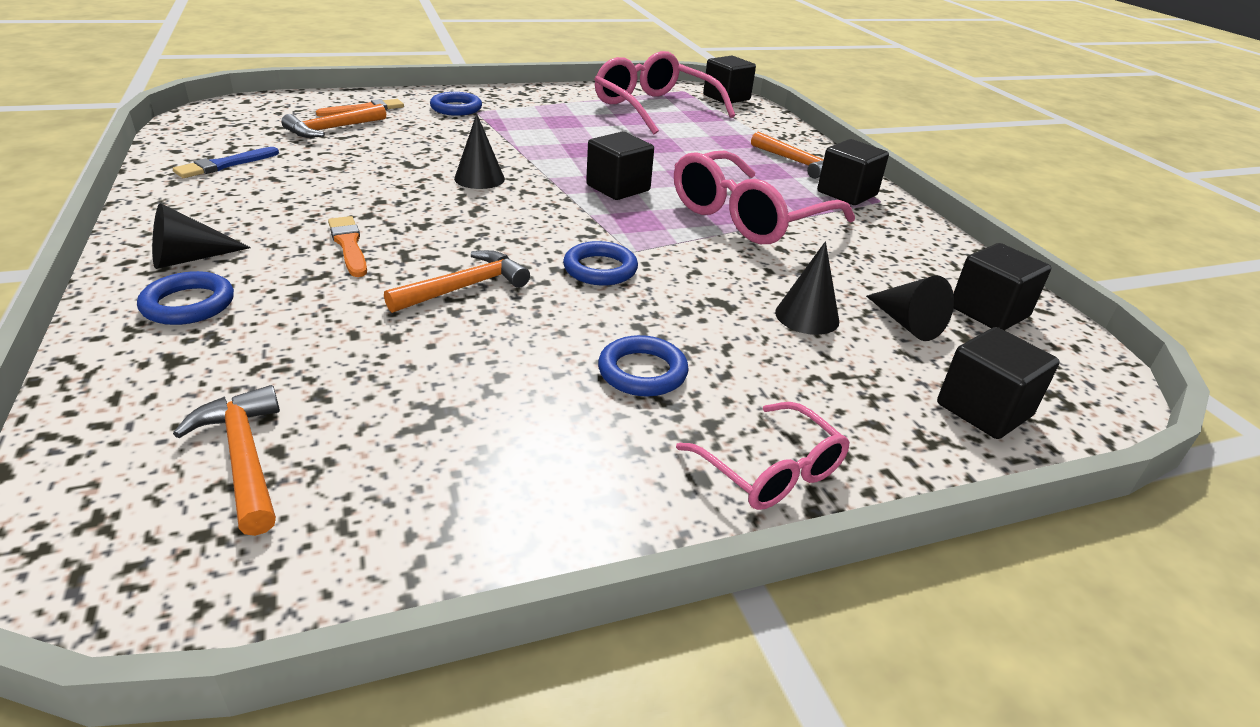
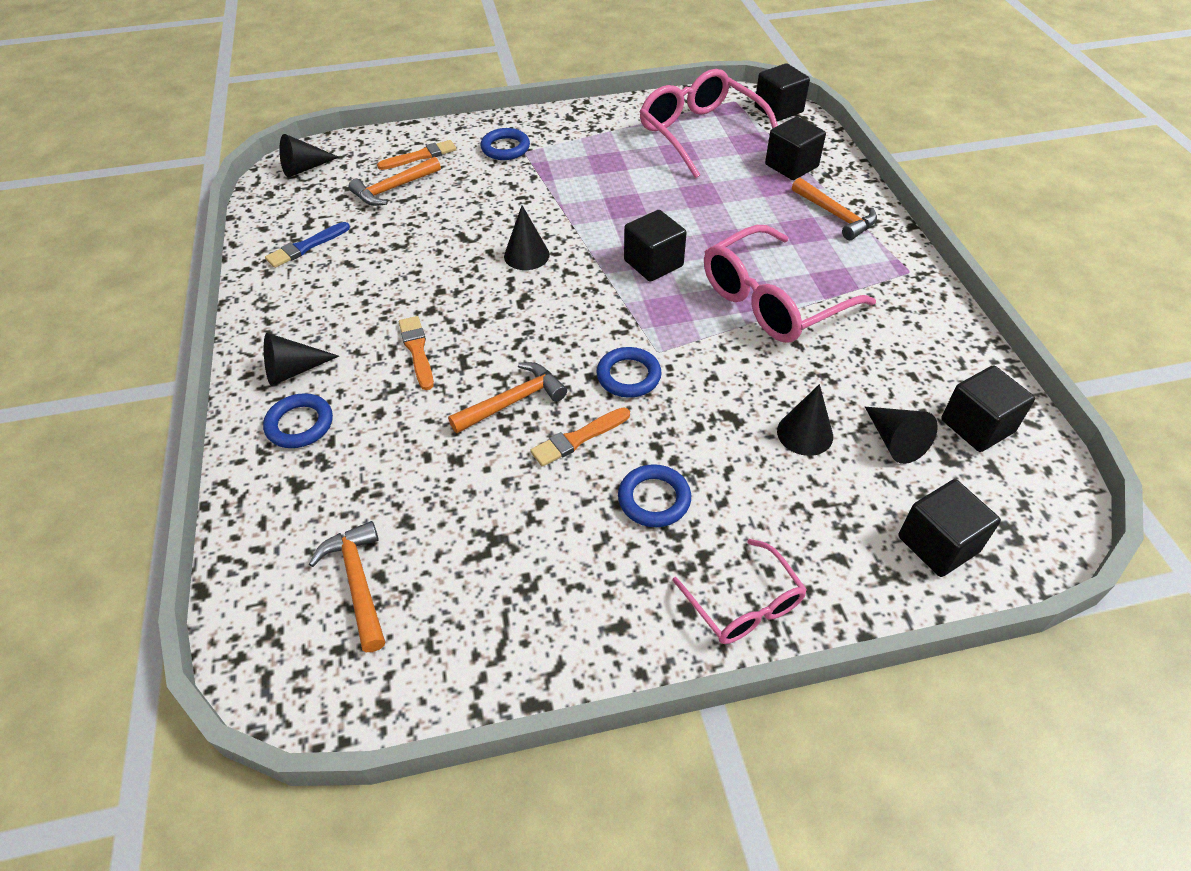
camera: 10 degrees right, 15 degrees up
black cube [817,139,889,205] -> black cube moved to [765,117,826,180]
none -> black cone [279,134,339,178]
none -> orange brush [530,407,630,467]

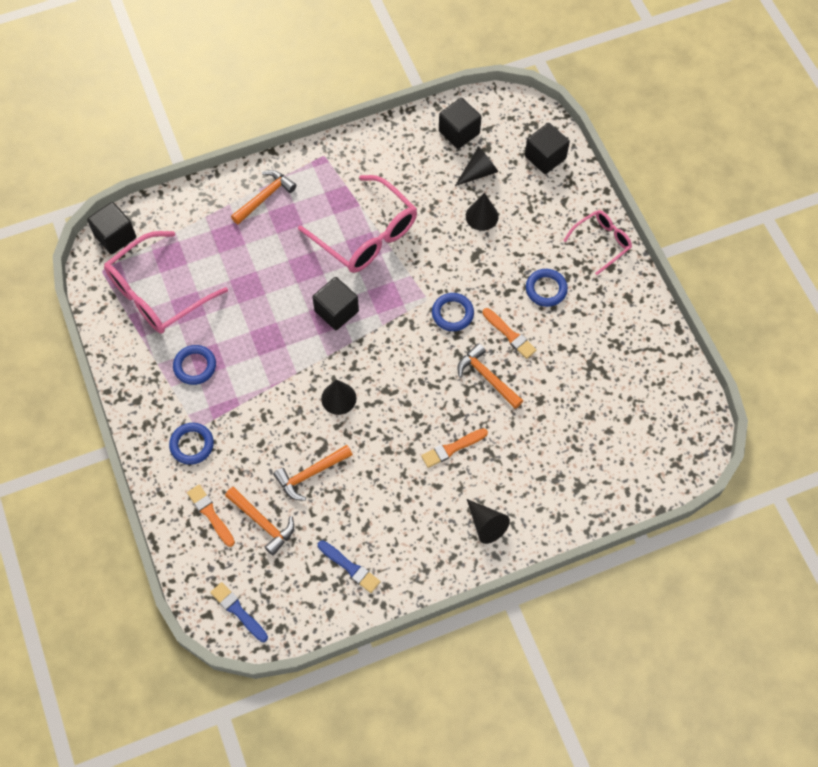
camera: 100 degrees left, 15 degrees up
blue ring [263,393,333,448] -> blue ring moved to [173,345,216,385]
black cone [279,134,339,178] -> blue brush [210,582,268,642]
orange hammer [309,521,385,652] -> orange hammer moved to [273,445,353,501]
black cube [765,117,826,180] -> none

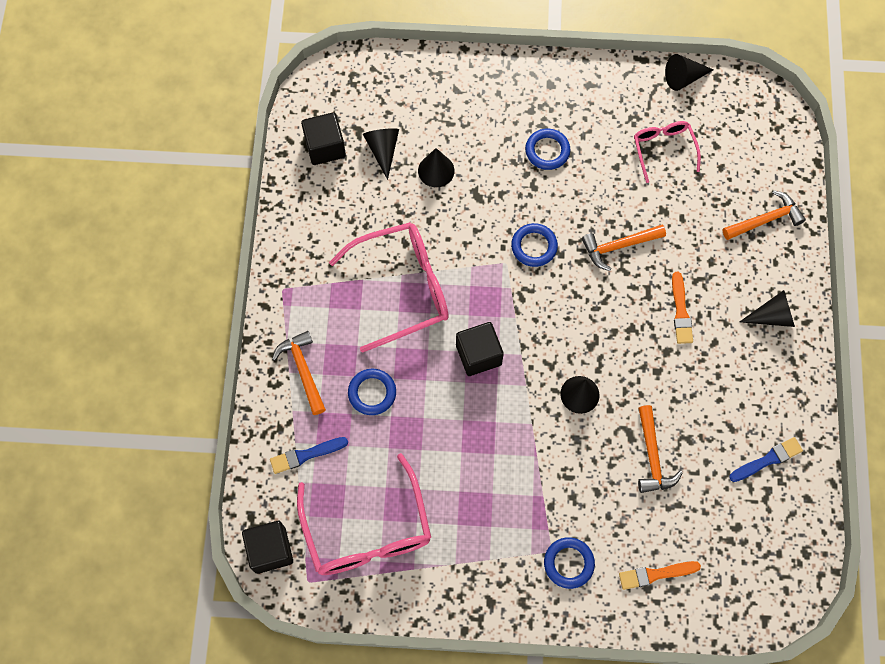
camera: 65 degrees left, 5 degrees up
blue ring [173,345,216,385] -> blue ring moved to [348,369,396,415]
blue brush [210,582,268,642] -> blue brush moved to [270,437,348,474]
orange hammer [225,487,294,556] -> orange hammer moved to [723,190,806,240]
orange brush [482,308,537,359] -> none
black cube [525,123,570,174] -> none
pink glasses [563,210,632,275] -> pink glasses moved to [634,121,701,183]
none -> black cone [665,54,714,91]

